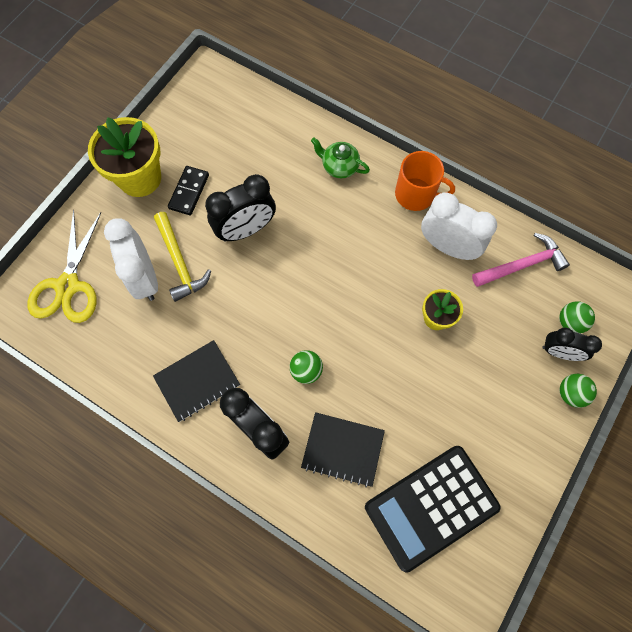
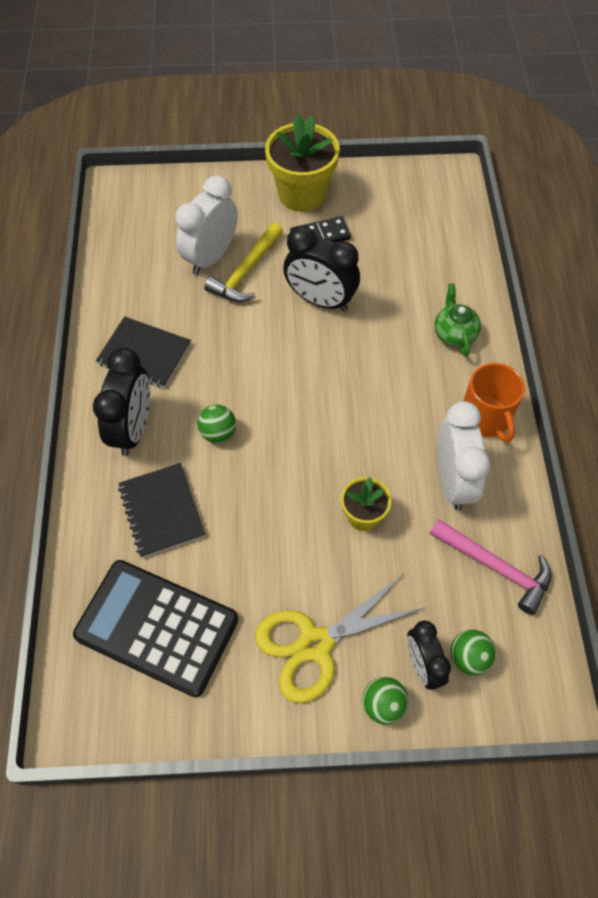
camera: 55 degrees right, 10 degrees down
yellow scissors [27,209,101,323] -> yellow scissors moved to [255,575,426,703]

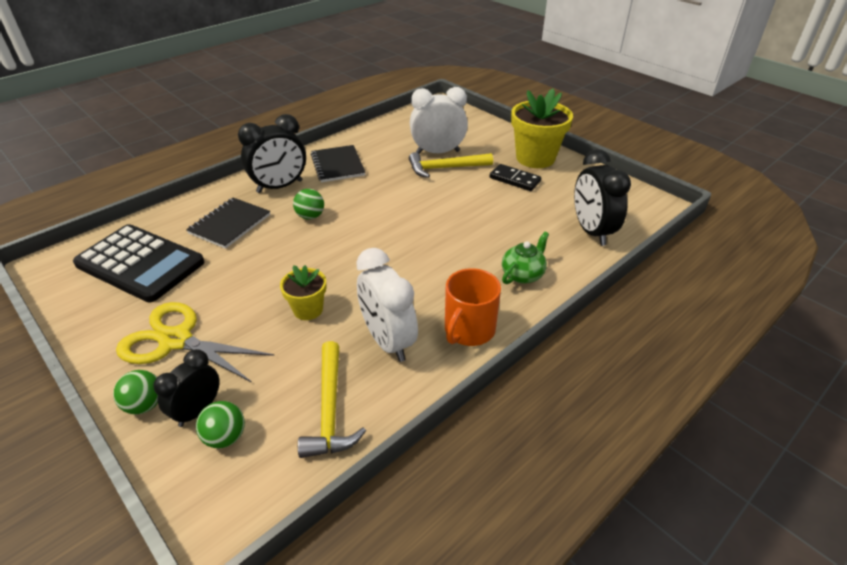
camera: 50 degrees right, 20 degrees down
black calculator [73,560,238,697] -> black calculator turned 135 degrees clockwise [73,224,204,302]
black clock [283,226,360,311] -> black clock moved to [574,149,631,246]
pink hammer [430,519,551,615] -> yellow hammer [298,341,366,458]
white clock [437,401,491,510] -> white clock turned 105 degrees clockwise [356,248,418,362]

